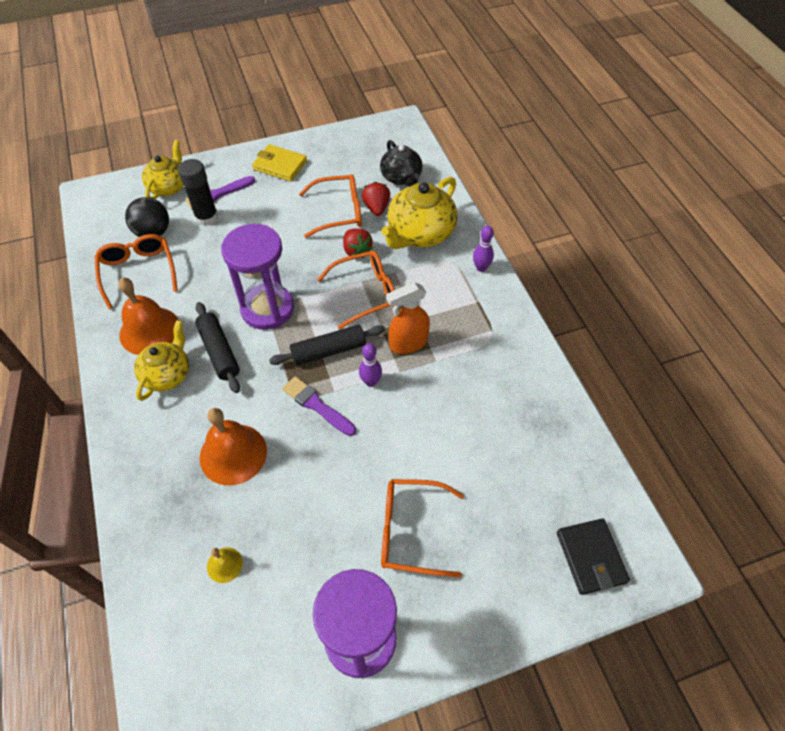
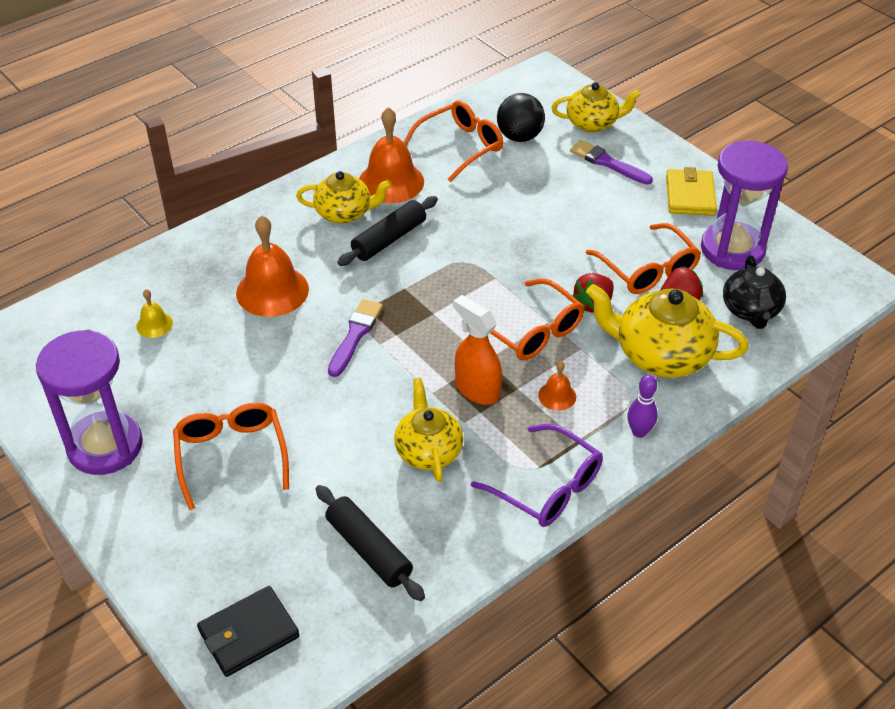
camera: 70 degrees right, 10 degrees down
black glue stick [178,159,218,226] -> none
purple hourglass [221,224,294,330] -> purple hourglass moved to [701,141,788,270]
black rolling pin [269,325,385,366] -> black rolling pin moved to [316,485,425,601]
purple bowling pin [359,343,382,387] -> none
black teapot [380,140,423,187] -> black teapot turned 45 degrees counterclockwise [723,255,786,329]
none -> yellow teapot [394,378,464,482]
none -> purple glasses [471,424,603,527]
none -> orange bell [538,361,576,411]

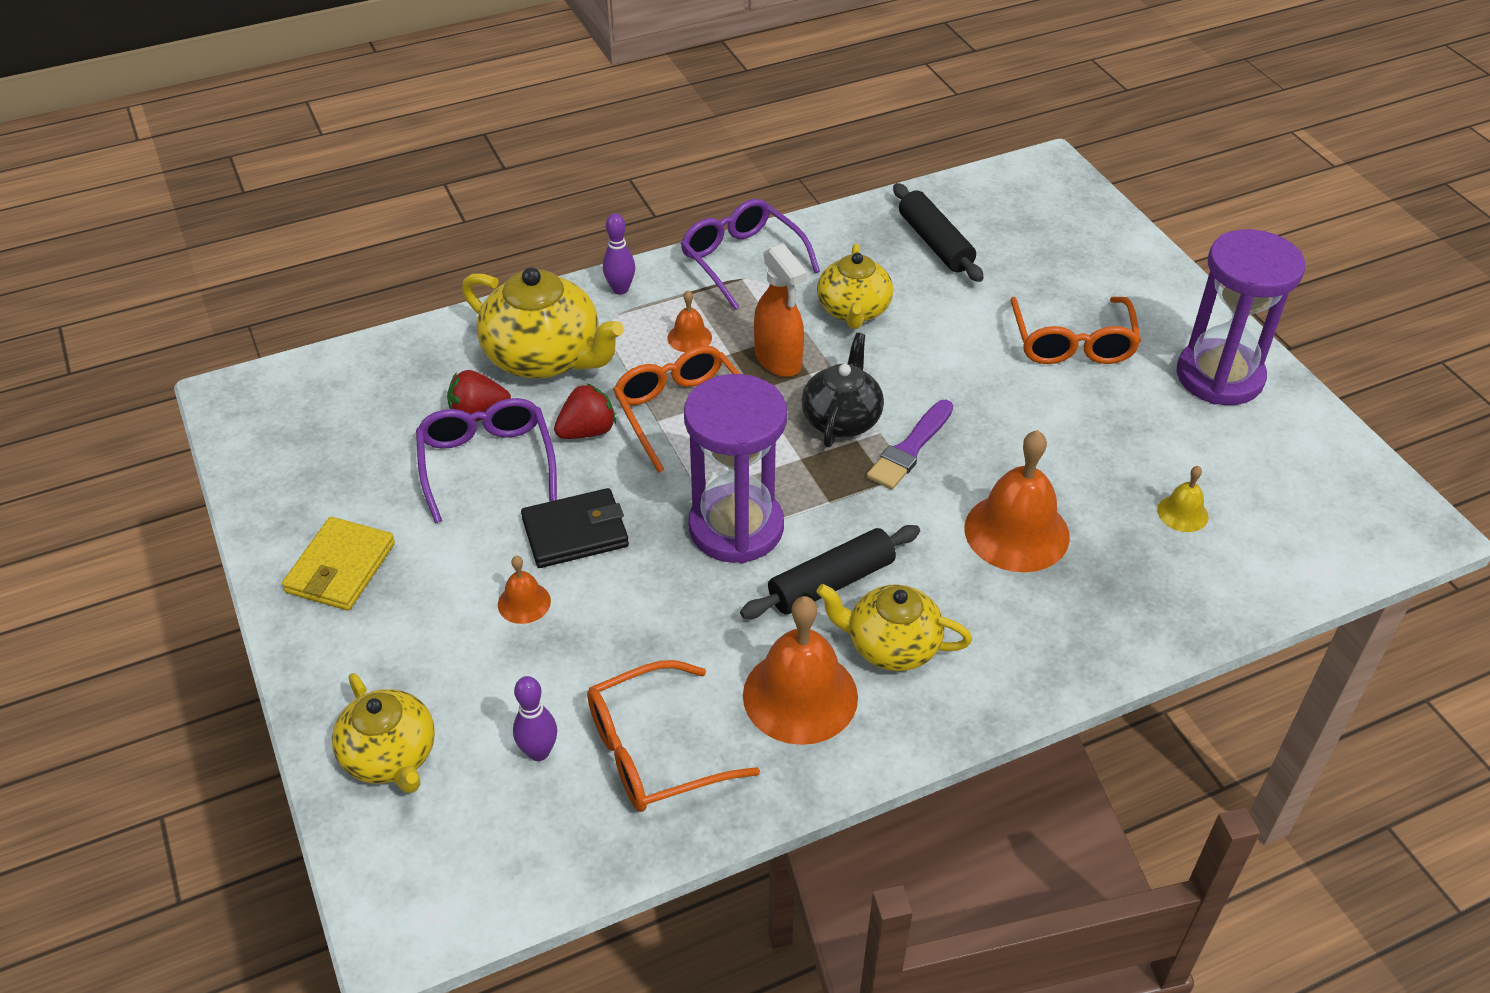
camera: 165 degrees left, 0 degrees up
black wallet [197,586,300,677] -> black wallet moved to [521,488,629,568]
black ball [497,93,545,142] -> purple bowling pin [513,676,557,761]
yellow teapot [551,82,641,132] -> yellow teapot turned 135 degrees counterclockwise [332,673,435,793]
purple brush [570,140,653,185] -> none
orange glasses [586,223,701,294] -> purple glasses [416,398,557,523]
purple hourglass [701,141,788,270] -> purple hourglass moved to [684,374,787,563]
black teapot [723,255,786,329] -> black teapot moved to [801,333,884,447]
none -> orange bell [498,556,551,624]

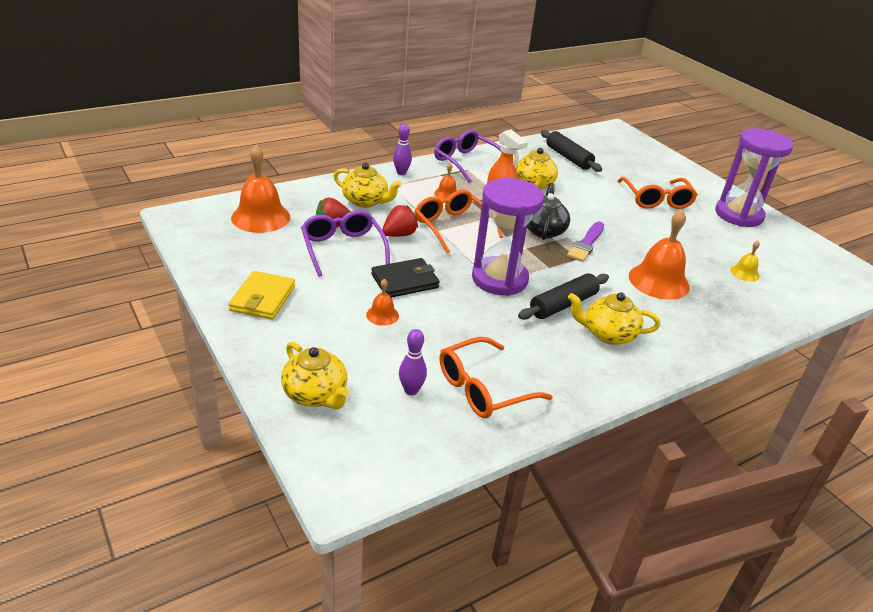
camera: 10 degrees left, 10 degrees down
yellow teapot [462,267,624,379] -> yellow teapot [334,163,402,208], size x0.65
orange bell [743,596,858,745] -> orange bell moved to [231,145,290,233]

